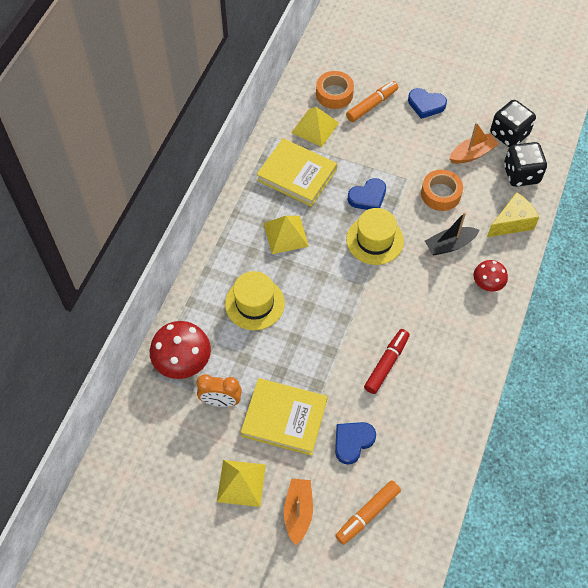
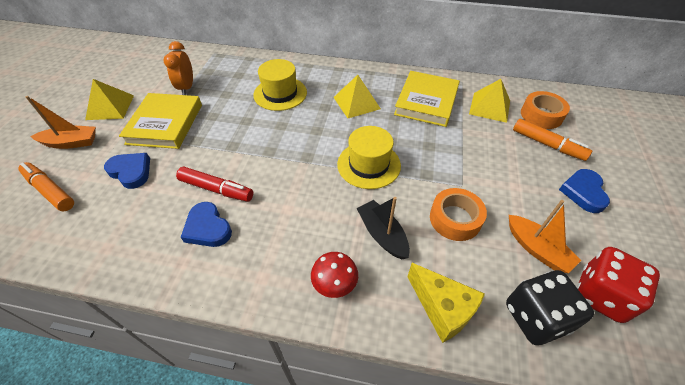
camera: 80 degrees right, 10 degrees down
red mushroom [150,321,211,379] -> none
blue heart [348,178,386,210] -> blue heart moved to [181,202,232,247]
black dice [490,100,536,147] -> red dice [576,247,660,323]

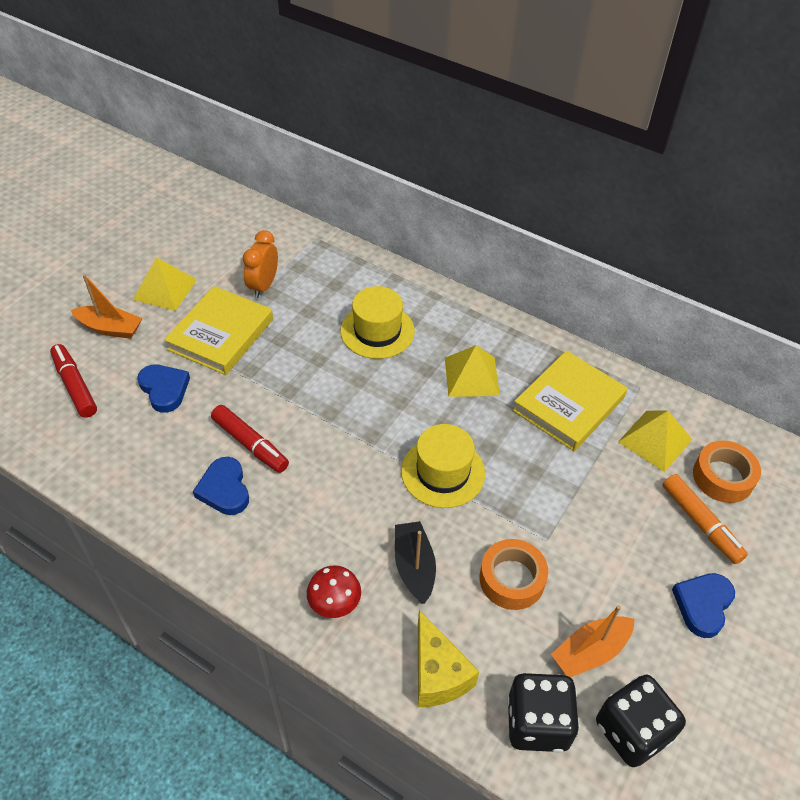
camera: 20 degrees right, 0 degrees up
orange marker [18,162,74,211] -> red marker [50,344,97,418]
orange boat [509,200,581,273] -> orange boat turned 75 degrees clockwise [551,605,635,677]
red dice [576,247,660,323] -> black dice [596,674,686,767]

